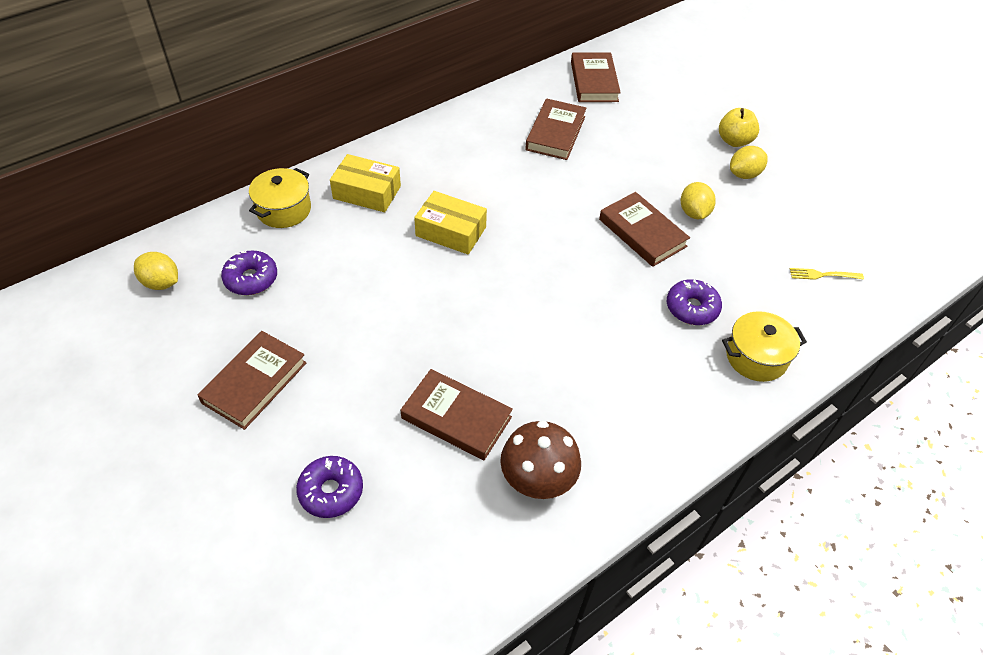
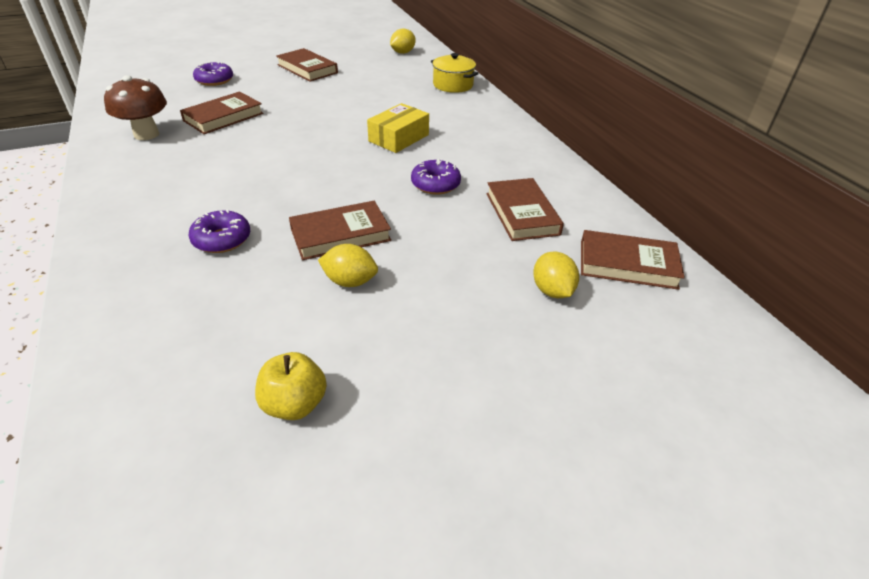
camera: 105 degrees right, 10 degrees down
purple donut [221,251,277,295] -> purple donut moved to [411,159,461,195]
yellow box [330,154,401,212] -> none
brown book [525,98,586,160] -> brown book turned 45 degrees clockwise [486,178,564,241]
yellow apple [719,108,759,147] -> yellow apple moved to [255,352,327,420]
yellow pot [722,311,807,382] -> none
yellow lemon [730,146,768,179] -> yellow lemon moved to [533,252,579,298]
yellow fork [790,268,864,280] -> none

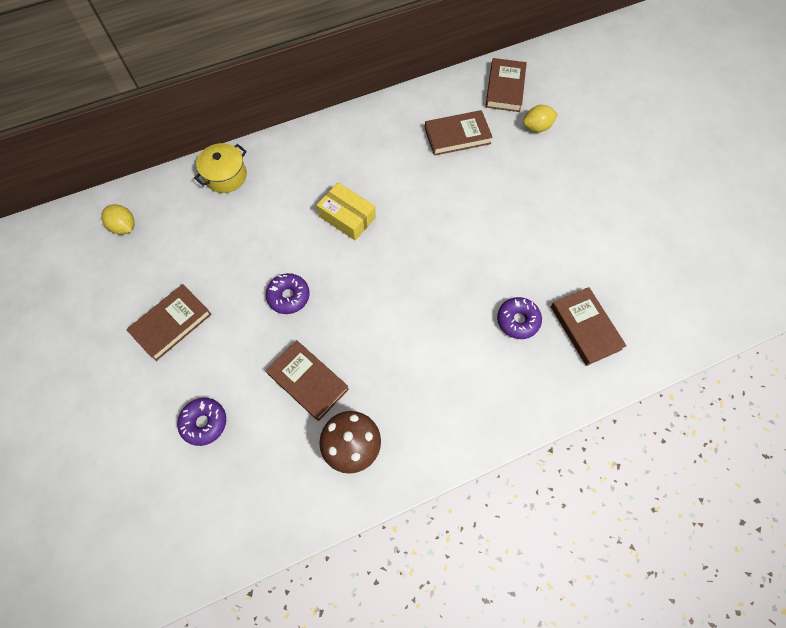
camera: 90 degrees left, 25 degrees up
yellow apple [255,352,327,420] -> none
brown book [289,201,391,260] -> brown book moved to [551,287,627,366]
yellow lemon [318,244,378,287] -> none
purple donut [411,159,461,195] -> purple donut moved to [266,273,310,314]

